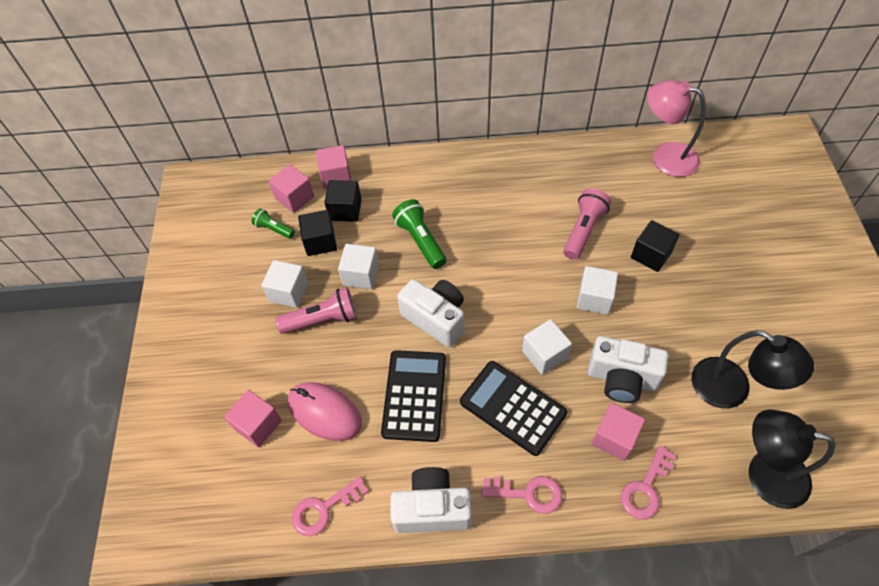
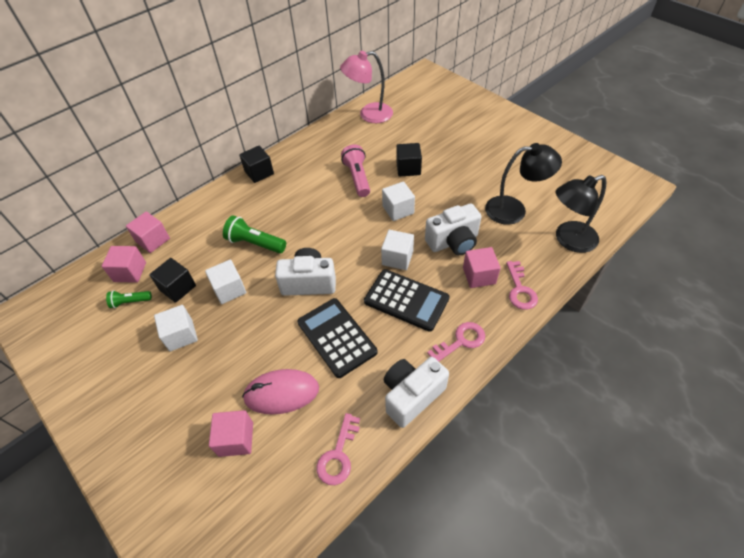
camera: 40 degrees left, 5 degrees down
pink flashlight [275,287,357,334] -> none
black cube [324,180,362,222] -> black cube moved to [239,146,274,183]
black calculator [460,361,568,456] -> black calculator turned 150 degrees counterclockwise [364,269,449,332]

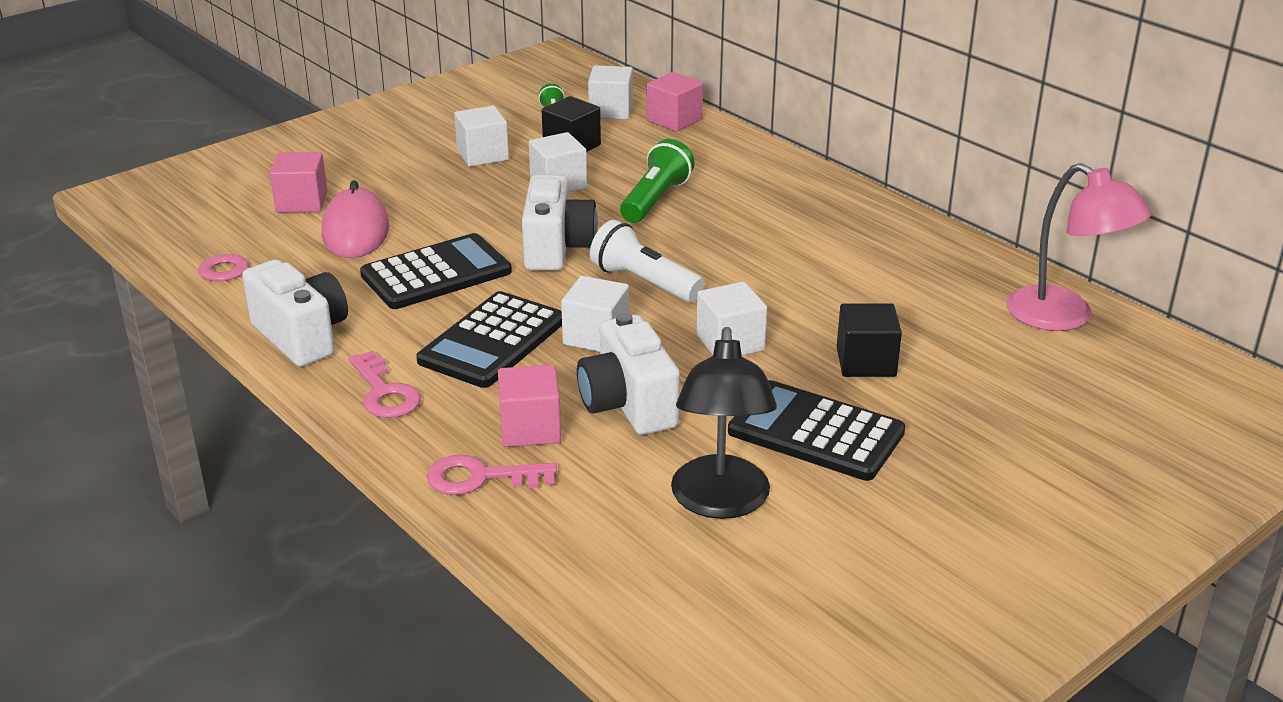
camera: 90 degrees right, 20 degrees down
pink cube [102,246,146,283] -> white cube [588,65,633,120]
black cube [239,146,274,183] -> none
pink lamp [340,51,393,123] -> pink lamp turned 150 degrees clockwise [1007,163,1152,331]
pink flashlight [341,144,370,197] -> none
black lamp [556,175,607,253] -> none
none -> white flashlight [590,220,705,302]
none -> black calculator [728,380,905,481]

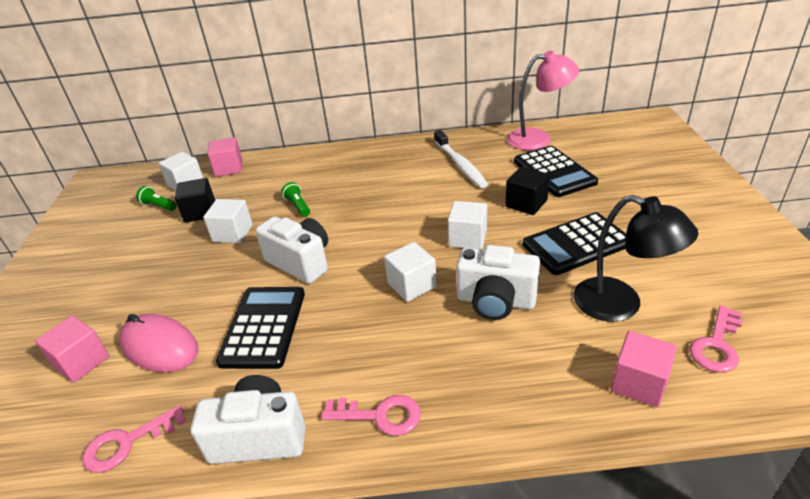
camera: 50 degrees left, 5 degrees up
black calculator [416,291,562,388] -> black calculator moved to [514,146,598,197]
pink key [427,455,557,495] -> pink key moved to [689,305,743,372]
white cube [454,106,509,167] -> none
pink cube [498,365,561,447] -> pink cube moved to [611,331,677,407]
white flashlight [590,220,705,302] -> none
green flashlight [620,139,695,223] -> green flashlight [281,182,310,217], size x0.60
none -> white toothbrush [434,130,488,188]

